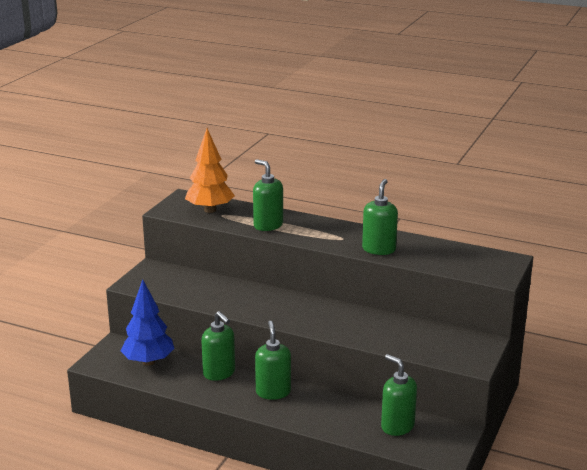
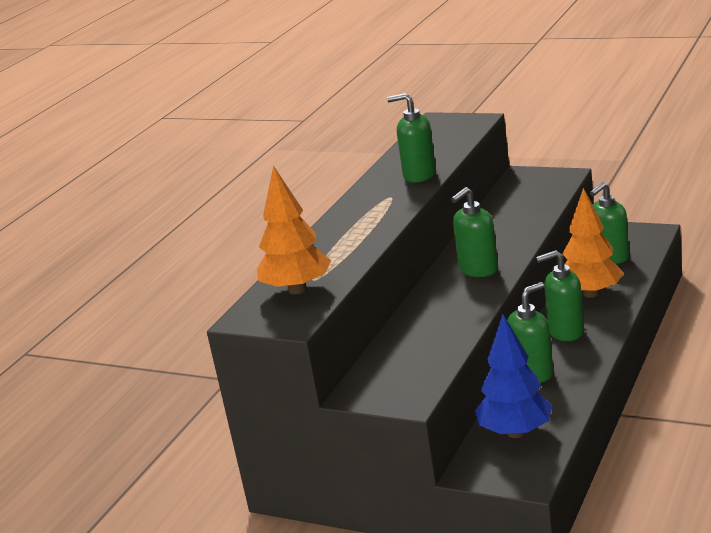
camera: 85 degrees left, 0 degrees up
green soap dispenser [253,159,283,231] -> green soap dispenser moved to [451,187,498,277]
none -> orange tree [562,188,624,298]

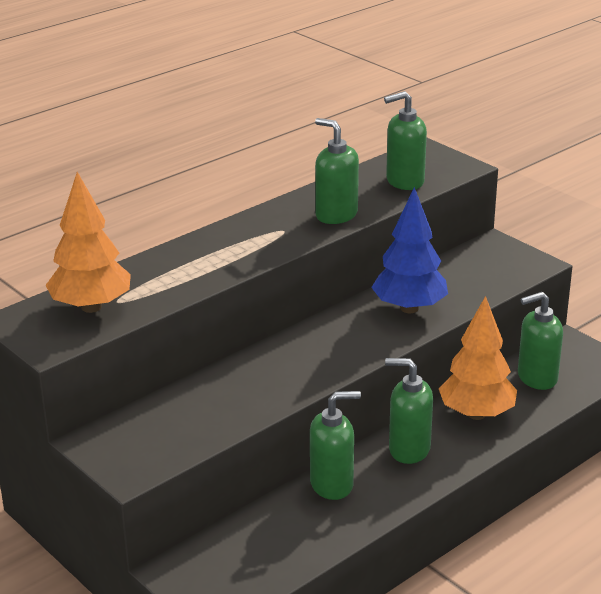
camera: 20 degrees right, 5 degrees up
green soap dispenser [451,187,498,277] -> green soap dispenser moved to [384,91,427,190]
blue tree [475,314,553,438] -> blue tree moved to [371,187,448,313]

